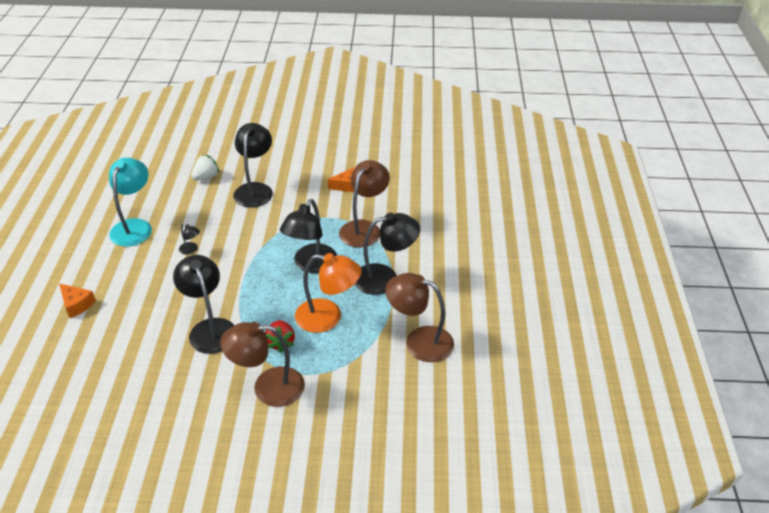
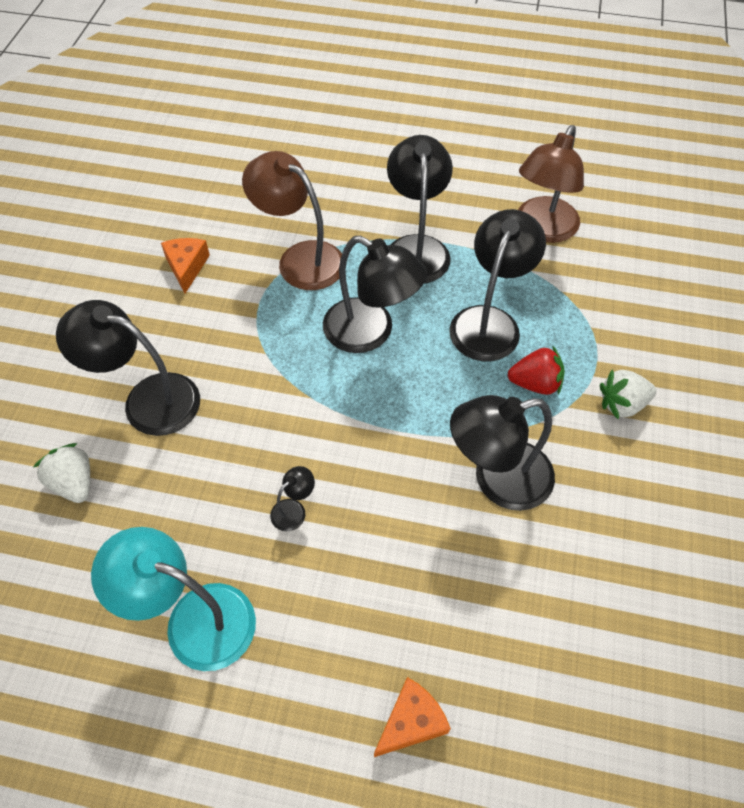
camera: 80 degrees left, 15 degrees up
brown lamp [220,322,305,407] -> white strawberry [600,369,656,420]
orange lamp [295,253,362,333] -> black lamp [449,209,546,361]

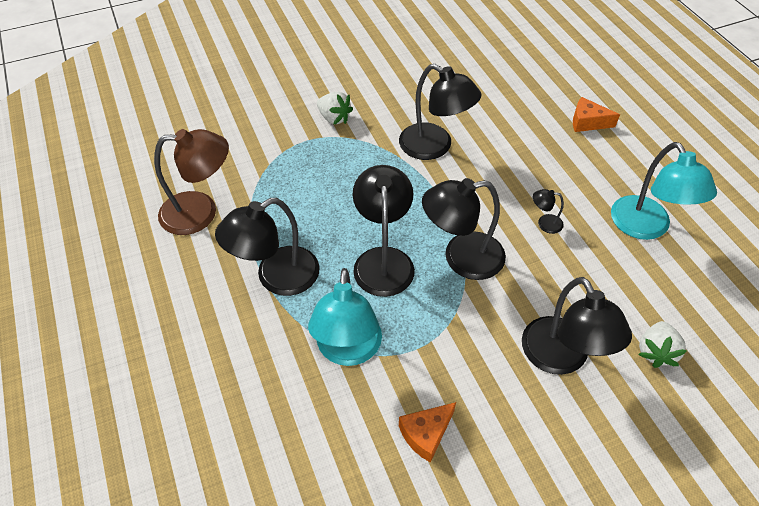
camera: 125 degrees left, 5 degrees down
brown lamp [242,151,342,290] -> turquoise lamp [308,268,382,366]
black lamp [449,209,546,361] -> black lamp moved to [422,178,506,280]
red strawberry [508,345,565,395] -> none

